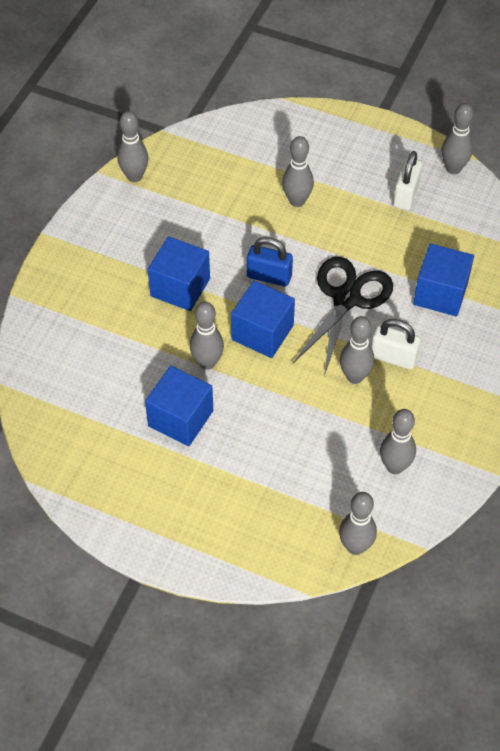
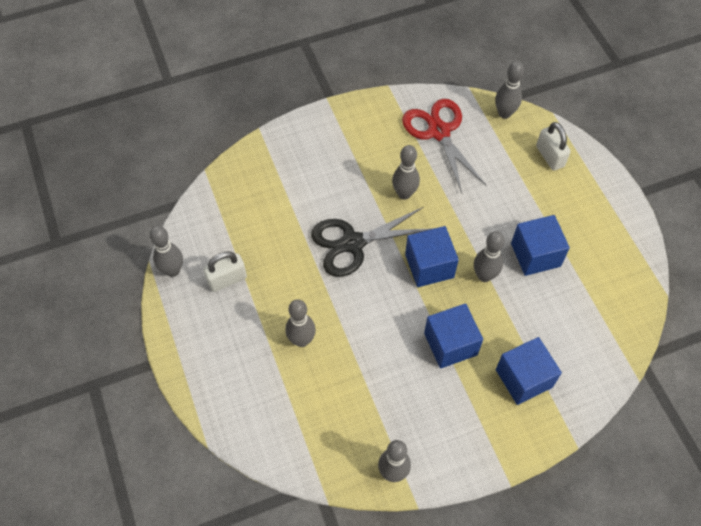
camera: 135 degrees left, 5 degrees up
blue padlock [247,237,293,287] -> none
white padlock [371,319,421,369] -> white padlock moved to [536,122,571,171]
grey bowling pin [380,409,416,474] -> red scissors [402,99,487,193]
blue cube [413,243,474,316] -> blue cube moved to [496,337,562,405]

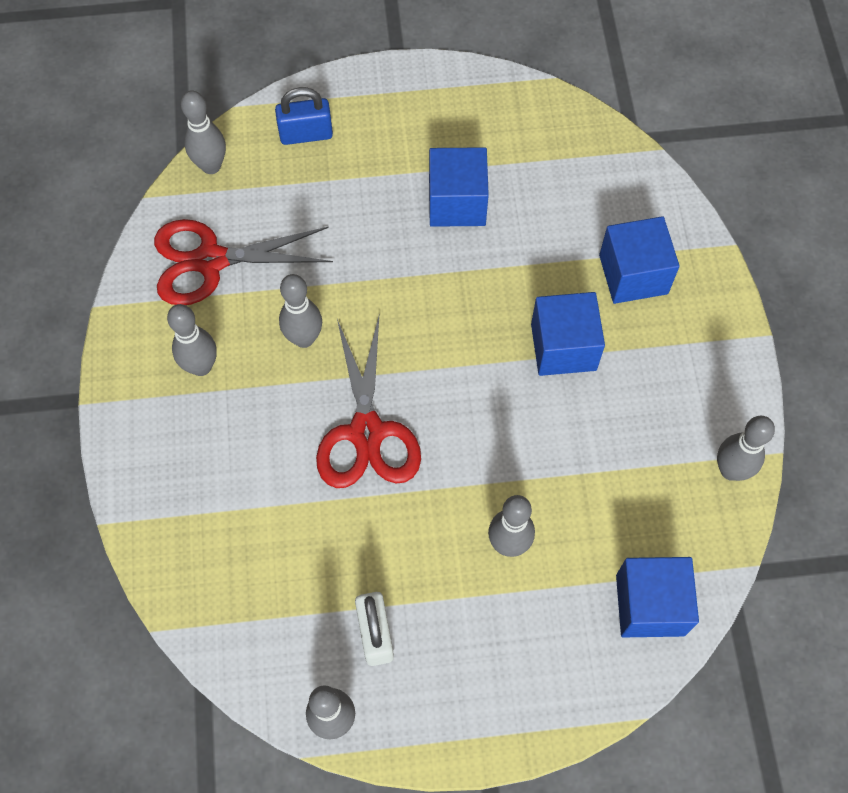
camera: 75 degrees left, 5 degrees up
black scissors [311,207,435,277] -> red scissors [316,317,421,488]
blue cube [405,226,459,287] -> blue cube moved to [616,557,699,637]
grey bowling pin [474,231,505,282] -> grey bowling pin moved to [167,304,217,376]
white padlock [536,122,571,171] -> blue padlock [275,87,333,145]

